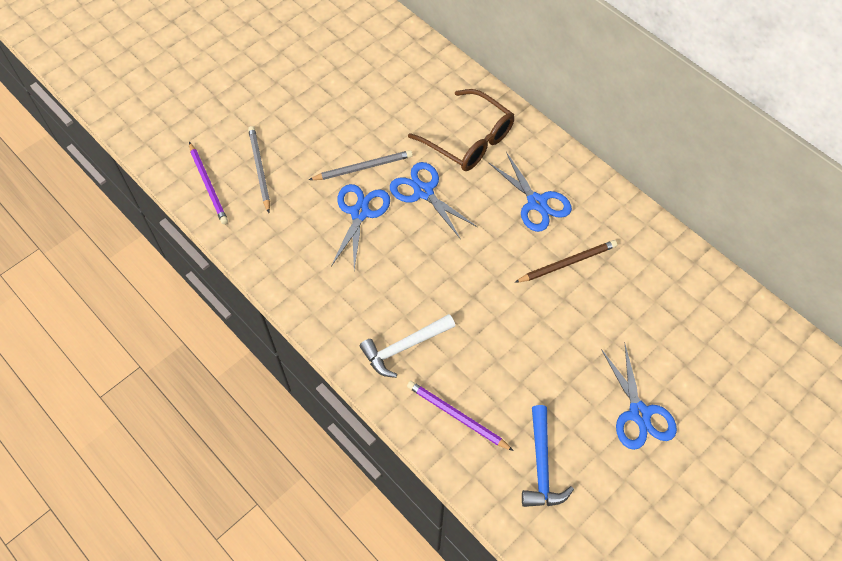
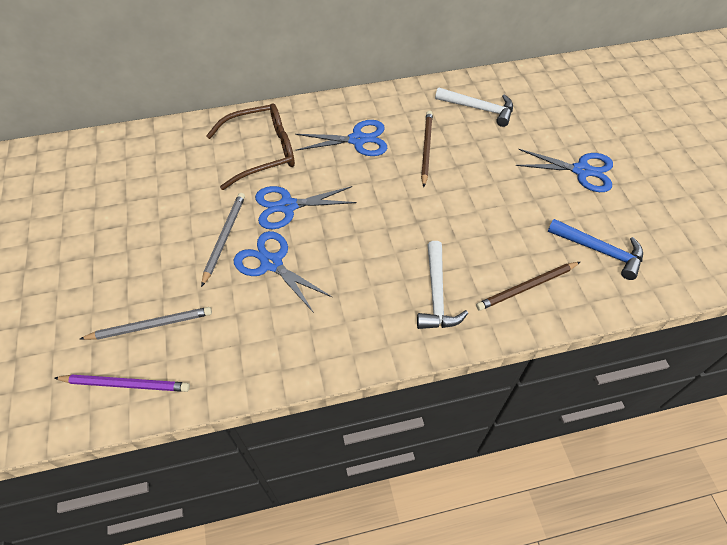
camera: 60 degrees left, 5 degrees down
grey pencil [248,126,270,213] -> grey pencil turned 150 degrees clockwise [80,307,212,340]
purple pencil [407,381,514,451] -> brown pencil [476,262,580,311]
none -> white hammer [435,87,513,127]

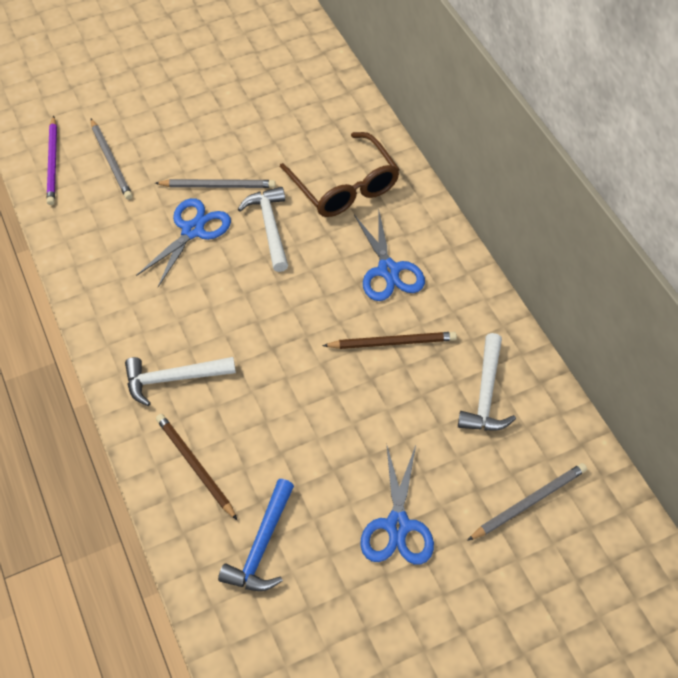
camera: 80 degrees right, 0 degrees up
blue scissors [255,186,357,229] -> white hammer [238,187,288,272]
none -> grey pencil [467,463,587,541]

